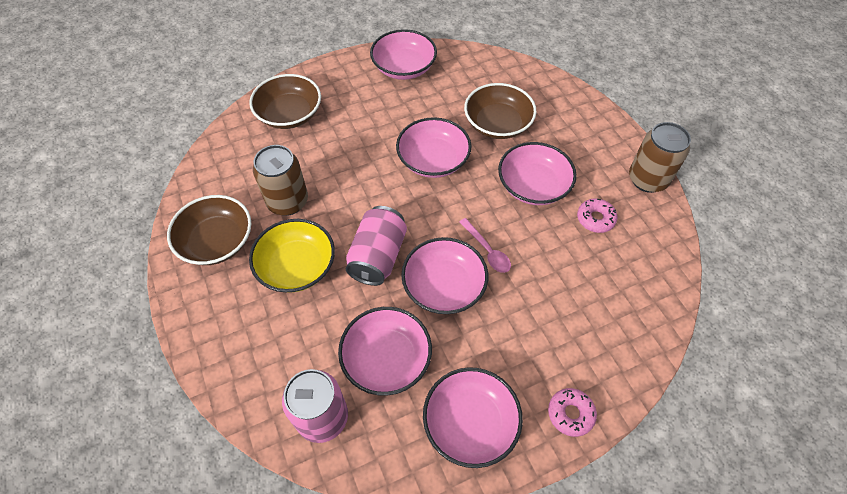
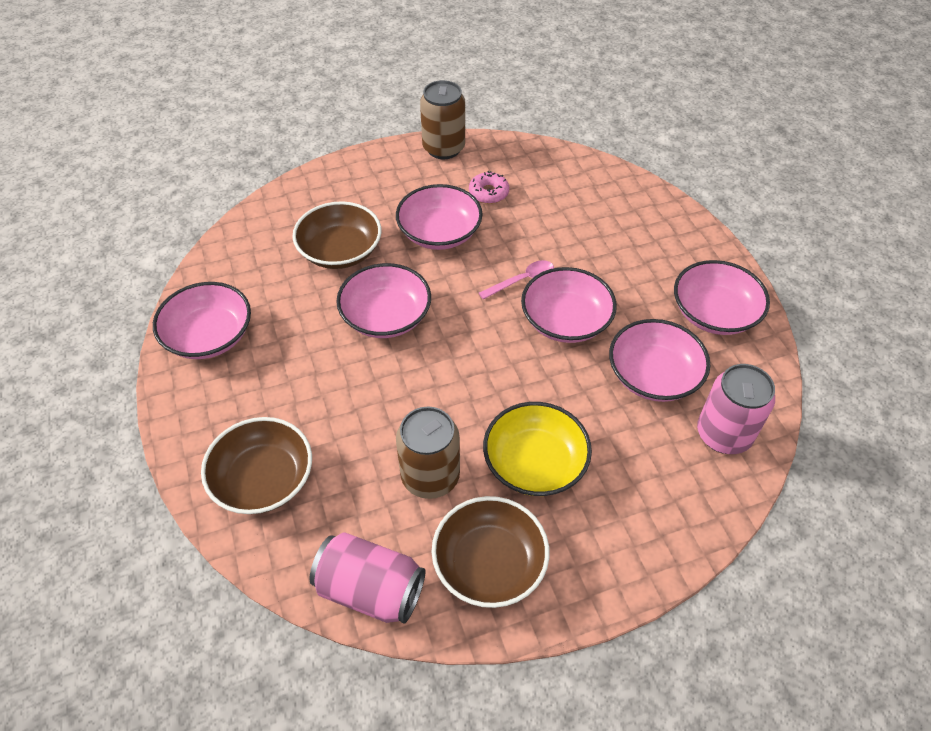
camera: 85 degrees left, 5 degrees down
pink can [346,206,407,286] -> pink can moved to [309,532,426,624]
pink donut [548,388,597,437] -> none

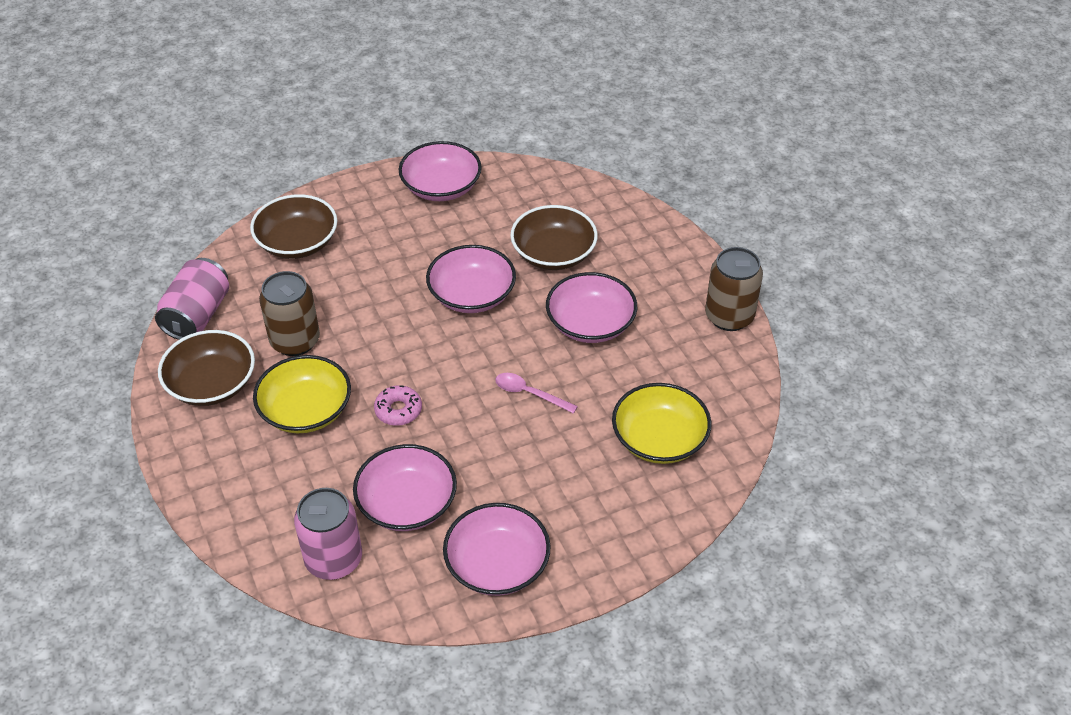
camera: 85 degrees right, 5 degrees down
pink donut [469,171,509,204] -> pink donut moved to [374,385,422,426]
pink spoon [479,260,554,300] -> pink spoon turned 150 degrees clockwise [495,373,578,414]
pink bowl [521,267,617,343] -> none
none -> yellow bowl [612,383,712,464]

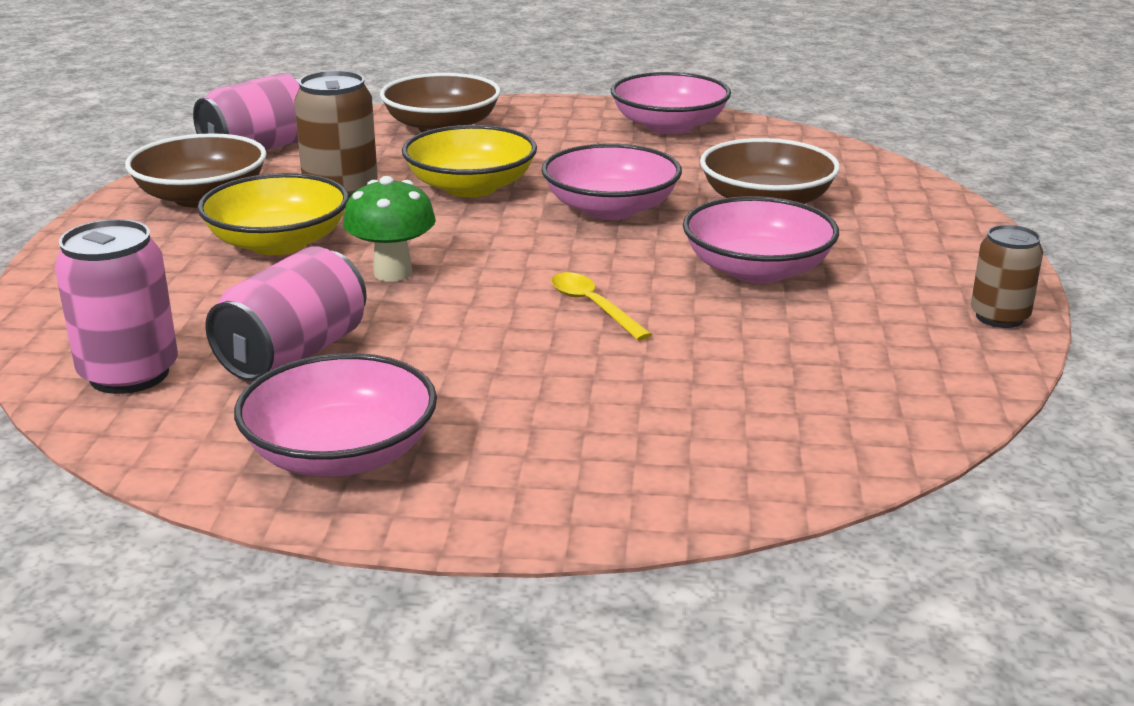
camera: 30 degrees right, 20 degrees down
pink bowl [353,444,457,531] -> pink can [205,247,367,381]
pink donut [374,385,422,426] -> green mushroom [343,176,436,282]
pink spoon [495,373,578,414] -> yellow spoon [551,272,652,341]
yellow bowl [612,383,712,464] -> yellow bowl moved to [402,125,537,197]
brown can [705,247,763,331] -> brown can [971,225,1043,328], size x0.65

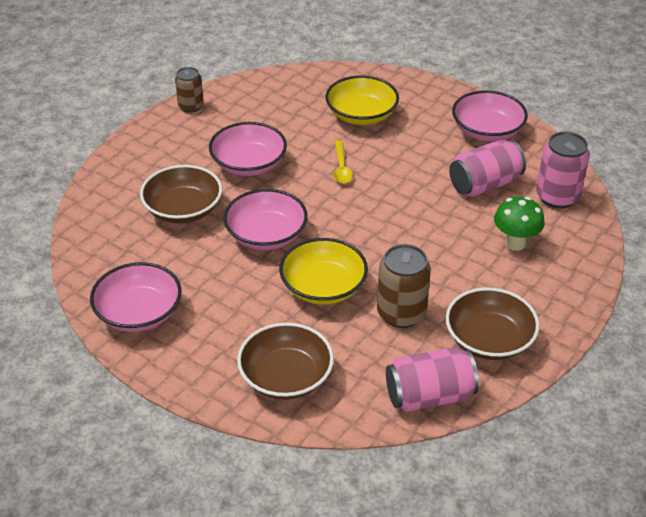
camera: 150 degrees left, 15 degrees up
yellow bowl [197,173,349,255] -> yellow bowl moved to [325,76,399,125]
green mushroom [343,176,436,282] -> green mushroom moved to [494,197,544,251]

